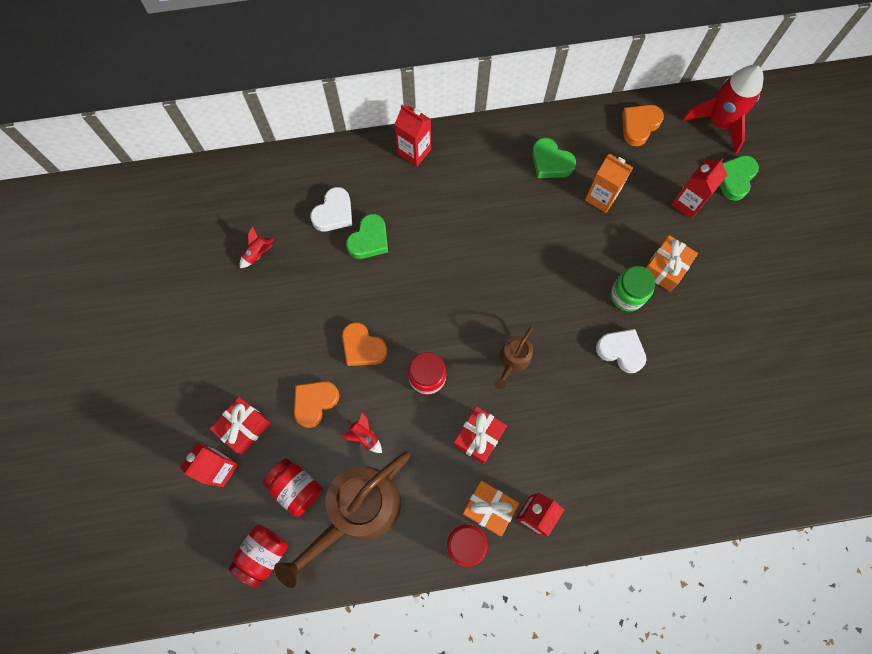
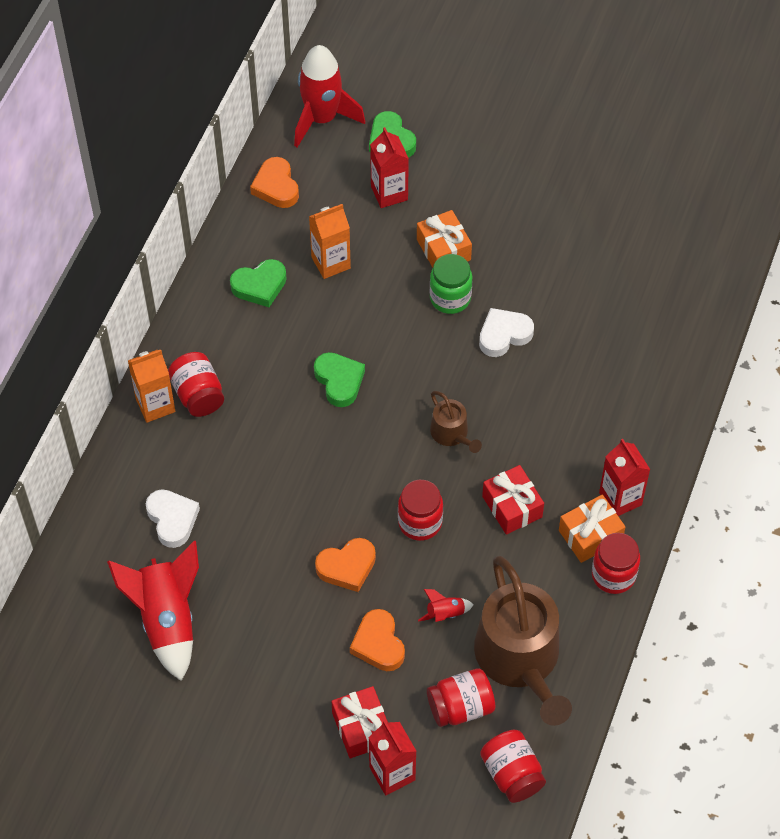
camera: 60 degrees left, 15 degrees down
red rocket [240,226,274,268] -> red rocket [107,541,199,681], size x2.37
green heart [346,214,388,259] -> green heart moved to [314,352,365,407]
red carton [394,105,431,167] -> orange carton [128,350,175,423]
none -> red jar [168,352,224,417]

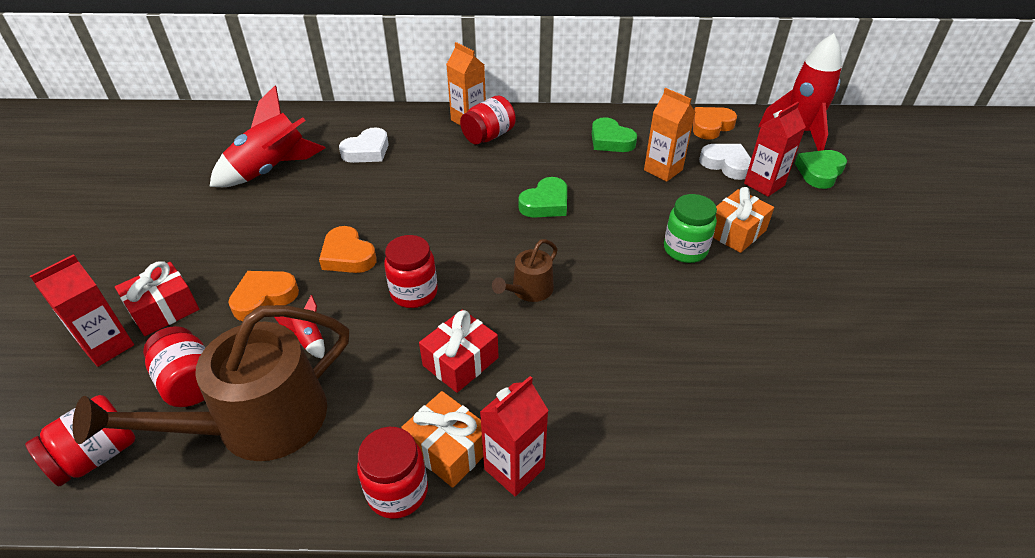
camera: 70 degrees right, 15 degrees down
white heart [479,308,534,357] -> white heart moved to [699,144,751,180]

